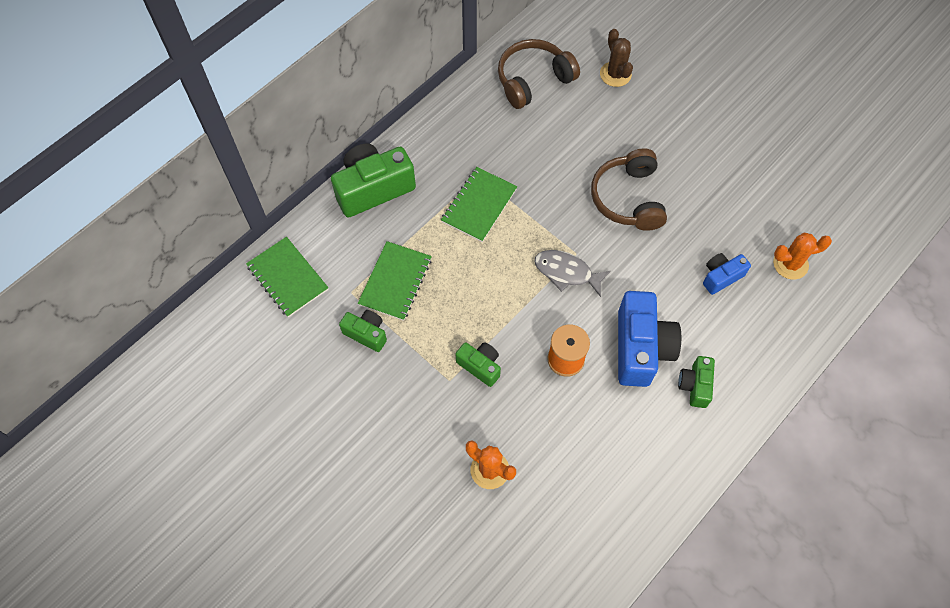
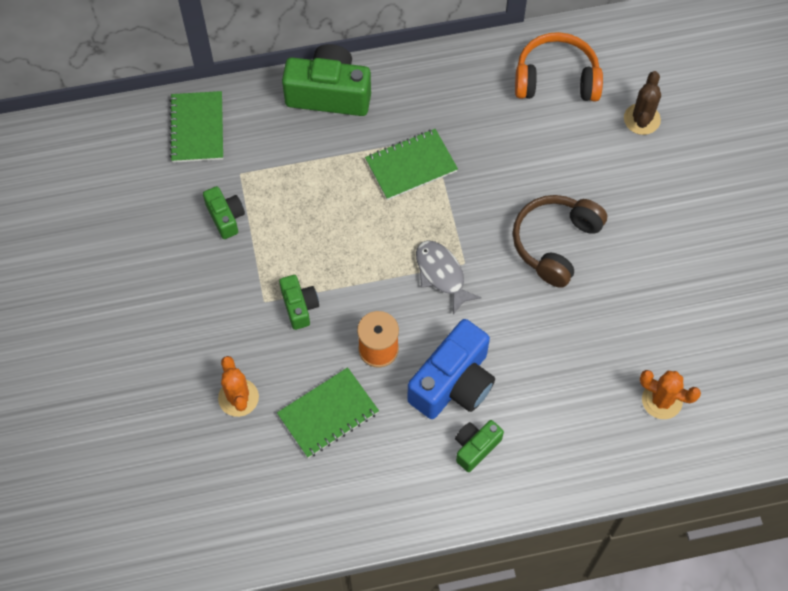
camera: 35 degrees right, 0 degrees up
green notebook [358,241,432,321] -> green notebook moved to [277,367,379,458]
brown headphones [498,39,580,109] -> orange headphones [515,32,603,101]
blue camera [703,253,751,295] -> none

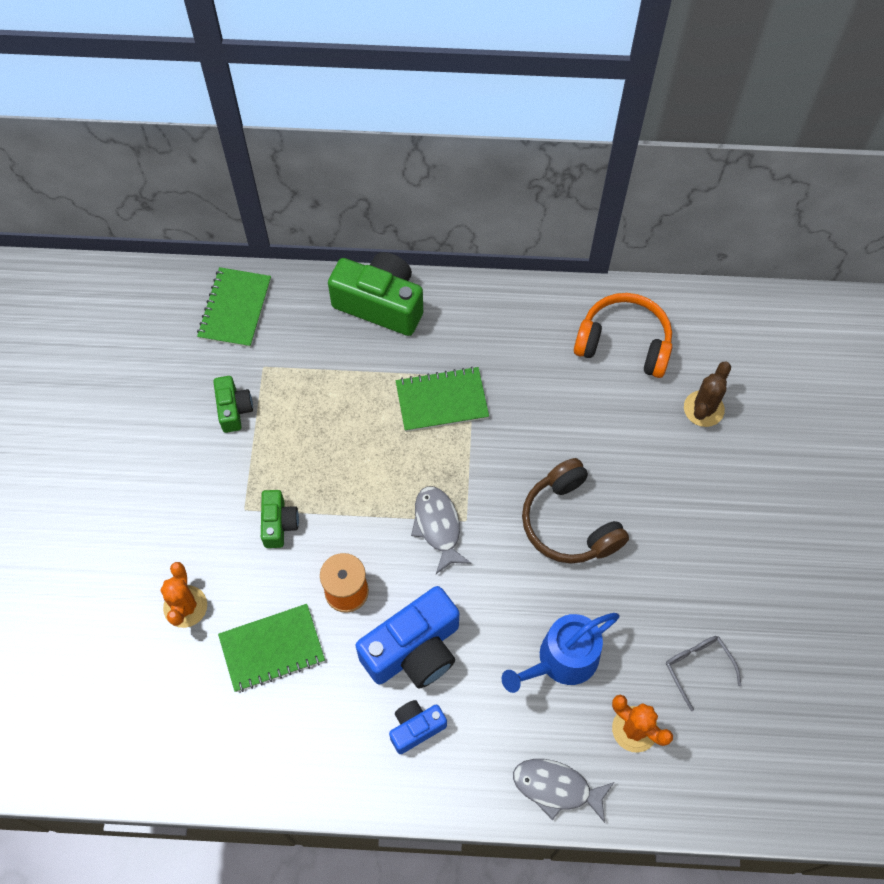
camera: 15 degrees right, 0 degrees up
green camera [455,420,504,472] -> blue camera [389,700,447,754]
brown headphones [513,195,607,288] -> brown headphones turned 75 degrees counterclockwise [522,458,629,564]
none -> blue watering can [502,613,619,693]
none -> grey fish [513,759,614,823]
none -> grey glasses [666,636,741,711]

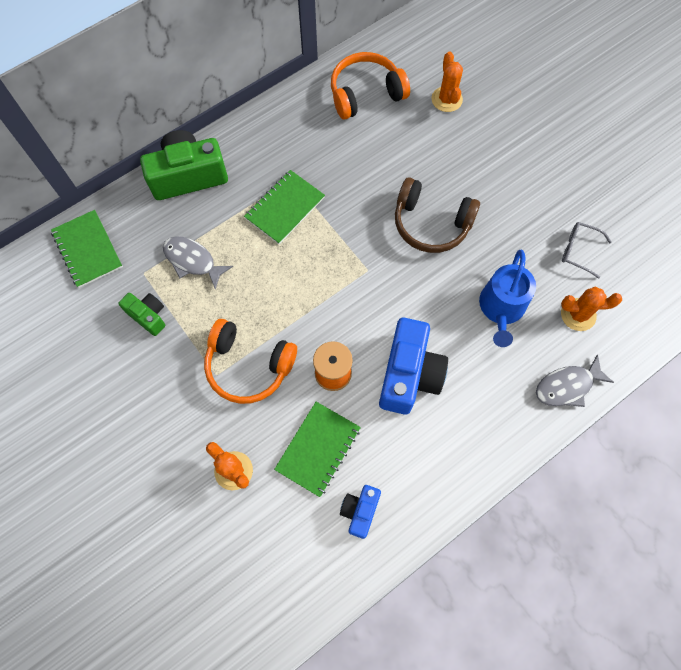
camera: 40 degrees left, 5 degrees up
green camera [261,490,299,548] -> orange headphones [204,319,297,404]
blue camera [389,700,447,754] -> blue camera moved to [340,485,381,539]
grey fish [411,486,472,574] -> grey fish moved to [163,236,233,290]
brown cactus [684,362,731,427] -> orange cactus [431,52,463,112]

